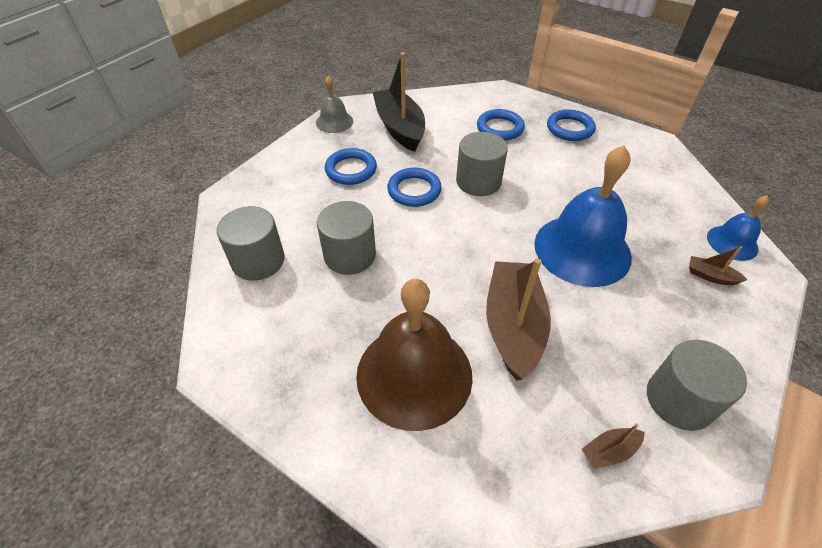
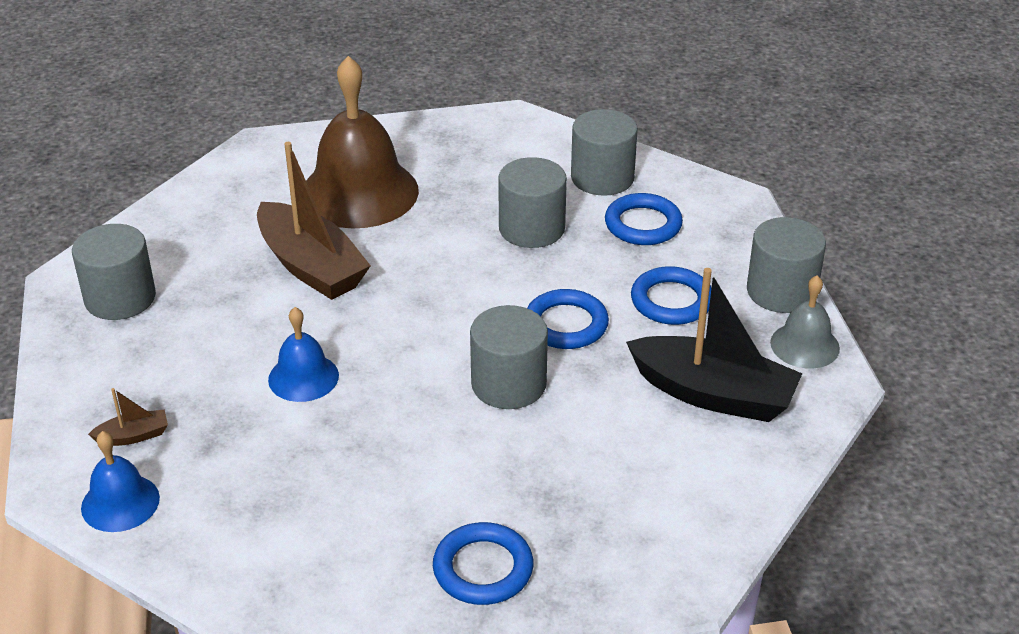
camera: 135 degrees right, 10 degrees down
blue ring [477,109,525,141] -> blue ring moved to [605,193,683,245]
blue bell [534,145,632,287] -> blue bell [268,307,339,402], size x0.51
brown boat [582,423,645,469] -> none
none -> grey cylinder [747,217,826,313]

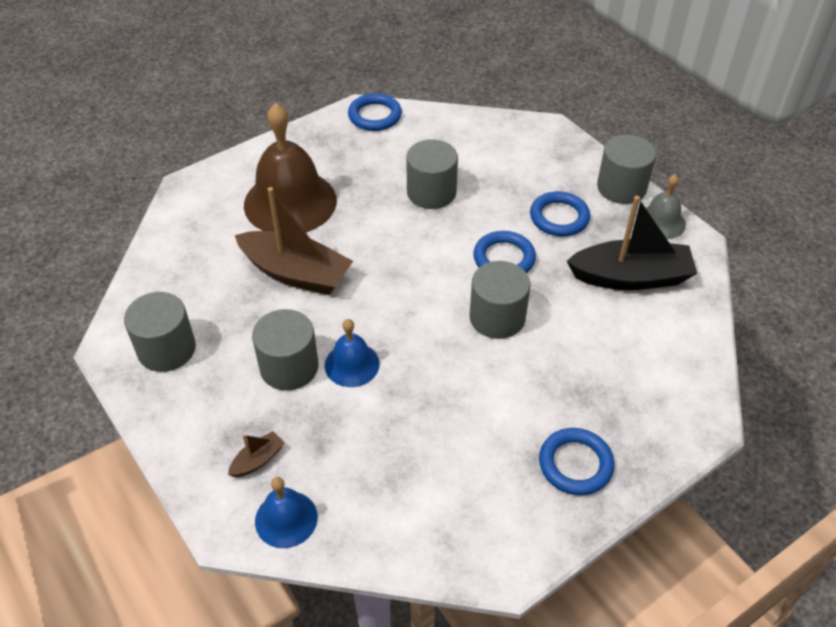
camera: 25 degrees left, 10 degrees up
grey cylinder [571,109,638,196] -> grey cylinder moved to [252,309,319,391]
blue ring [605,193,683,245] -> blue ring moved to [348,93,402,131]

